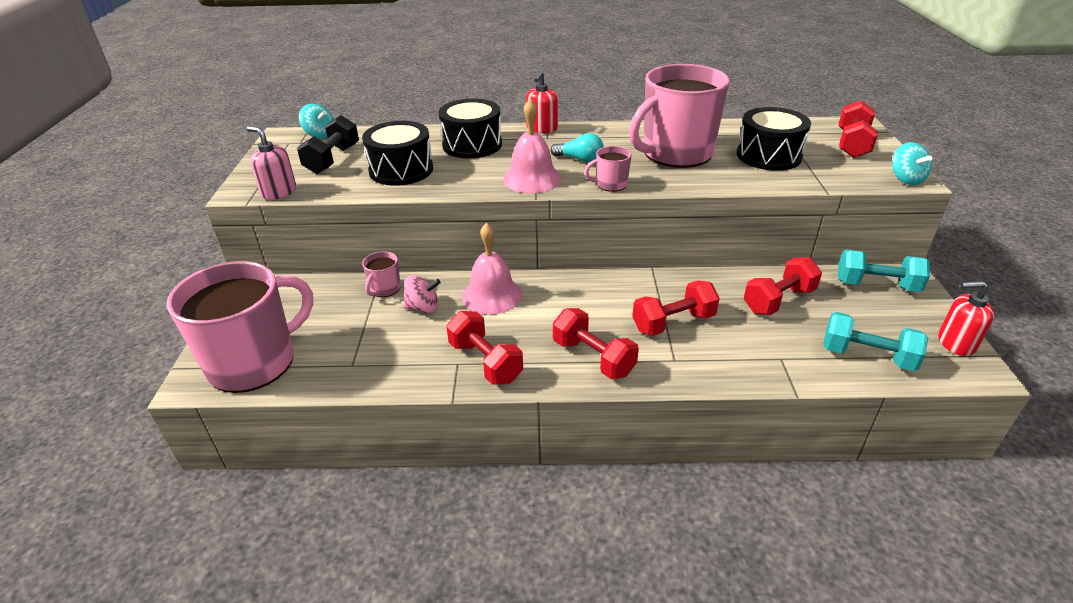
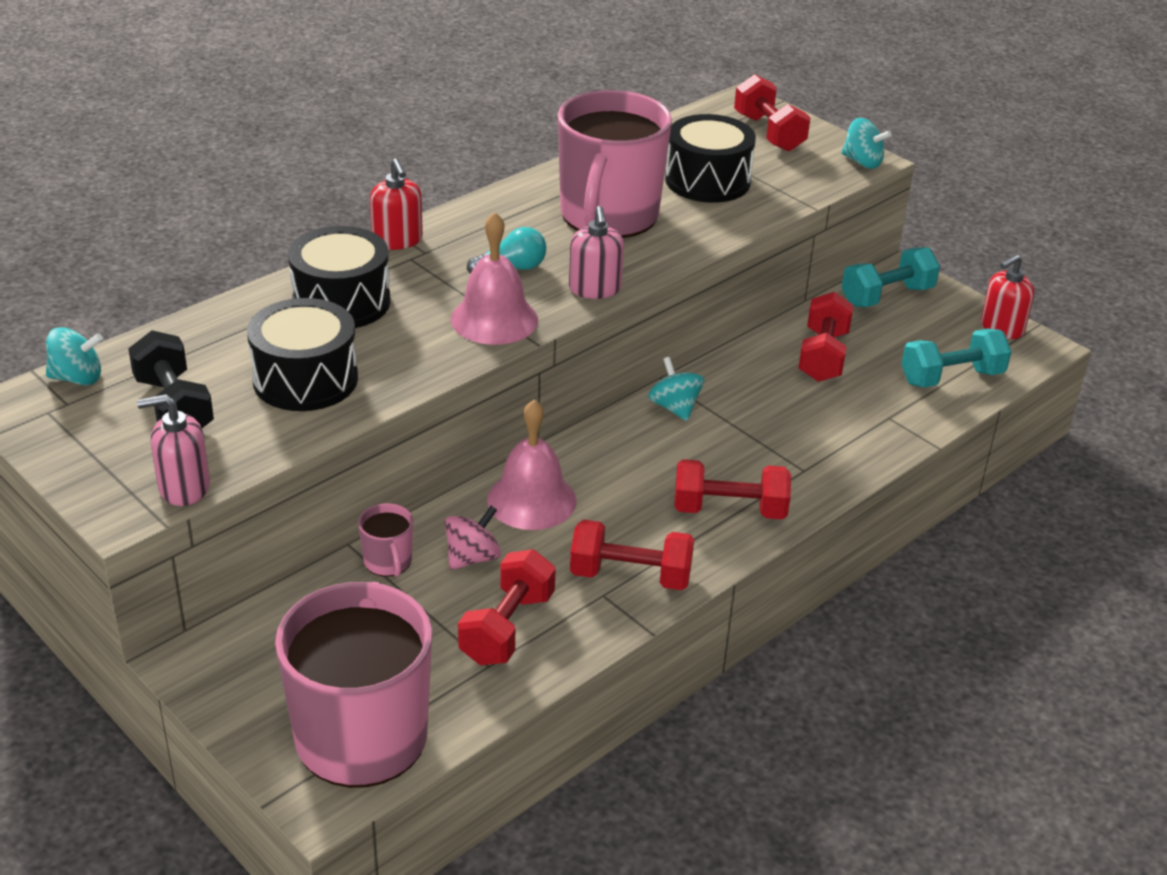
camera: 45 degrees left, 0 degrees up
pink mug [585,146,631,192] -> pink soap dispenser [569,206,624,299]
red dumbbell [632,281,720,336] -> red dumbbell moved to [458,549,556,665]
none -> turquoise spinning top [648,357,704,421]

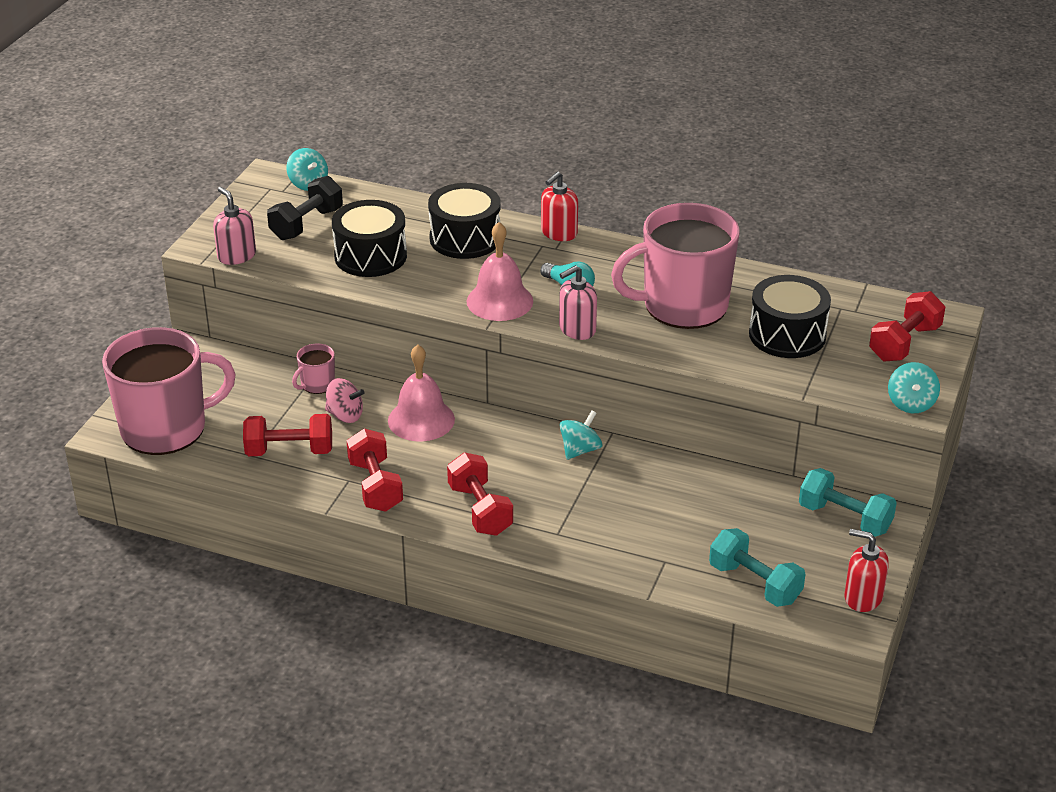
camera: 65 degrees right, 0 degrees up
red dumbbell [798,292,854,382] -> none

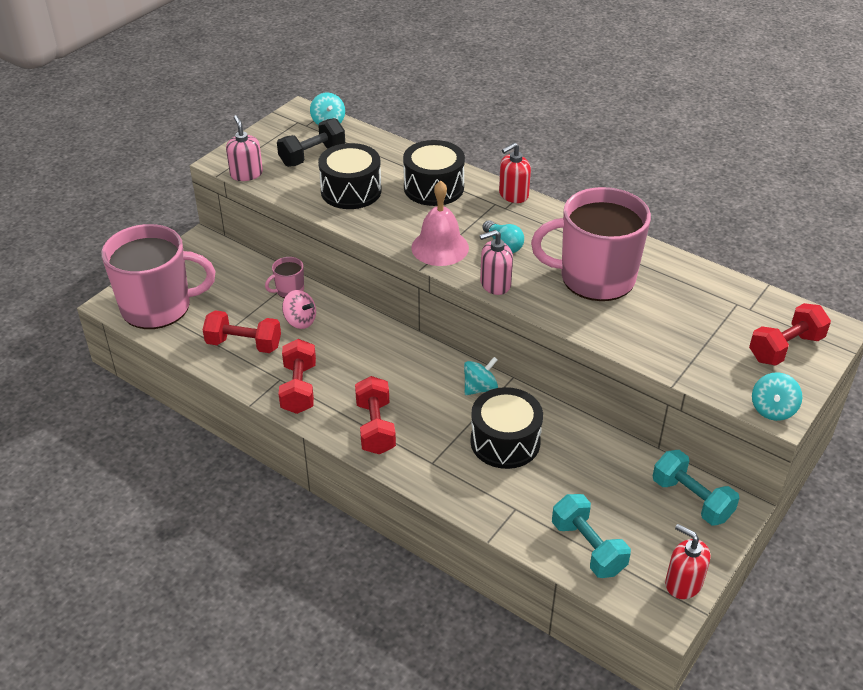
camera: 15 degrees right, 5 degrees up
pink bell [388,344,455,441] -> none
black drum [749,275,831,358] -> black drum moved to [470,387,543,469]

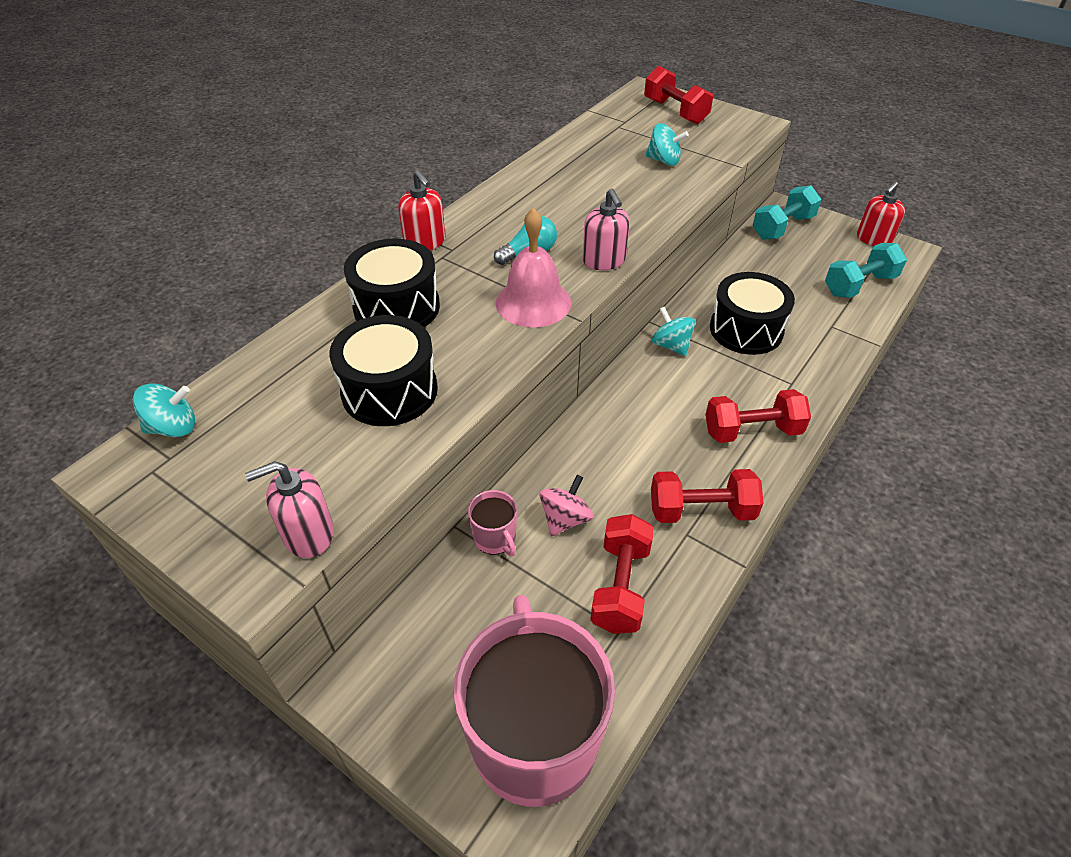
camera: 90 degrees left, 5 degrees up
black dumbbell [277,118,345,167] -> none
pink mug [531,187,651,301] -> none
turquoise spinning top [752,372,802,421] -> turquoise spinning top moved to [645,123,689,166]

